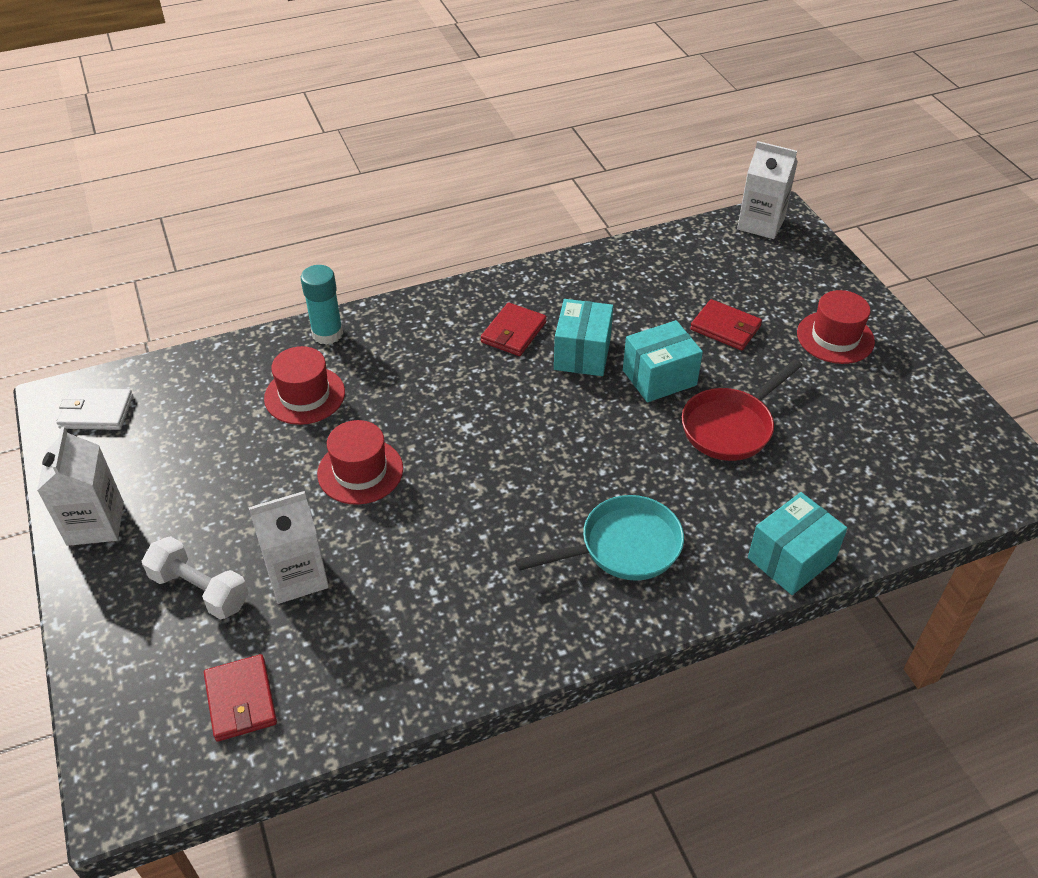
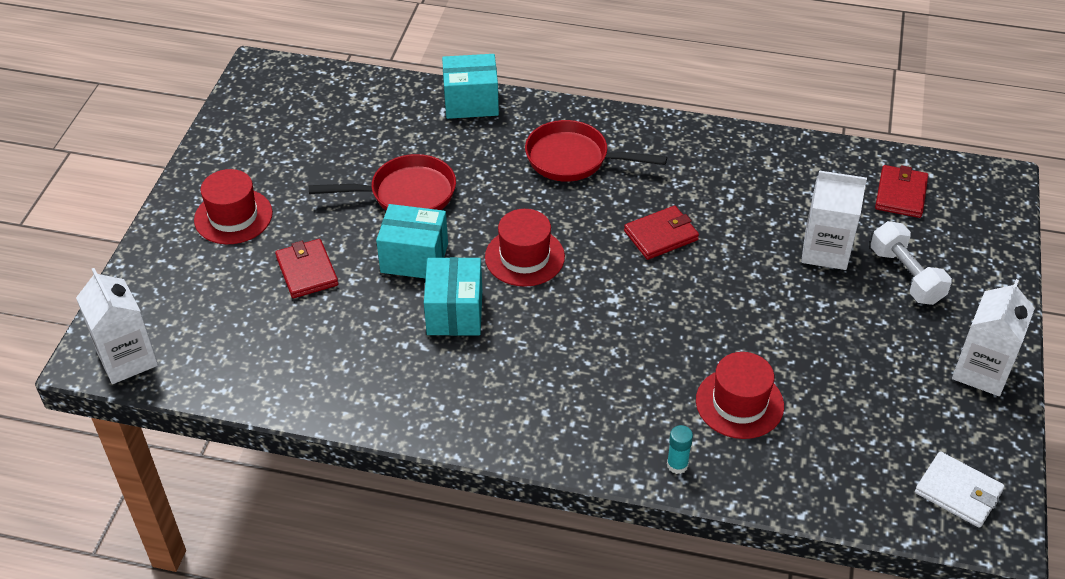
camera: 145 degrees left, 0 degrees up
turquoise glue stick [301,265,343,345] -> turquoise glue stick [667,425,693,474], size x0.58
red hat [317,420,403,505] -> red hat moved to [485,209,565,287]
red wallet [481,302,547,356] -> red wallet moved to [624,206,699,260]
turquoise pan [515,495,684,581] -> red pan [525,120,667,182]
turquoise box [554,299,613,376] -> turquoise box turned 45 degrees counterclockwise [424,257,482,336]

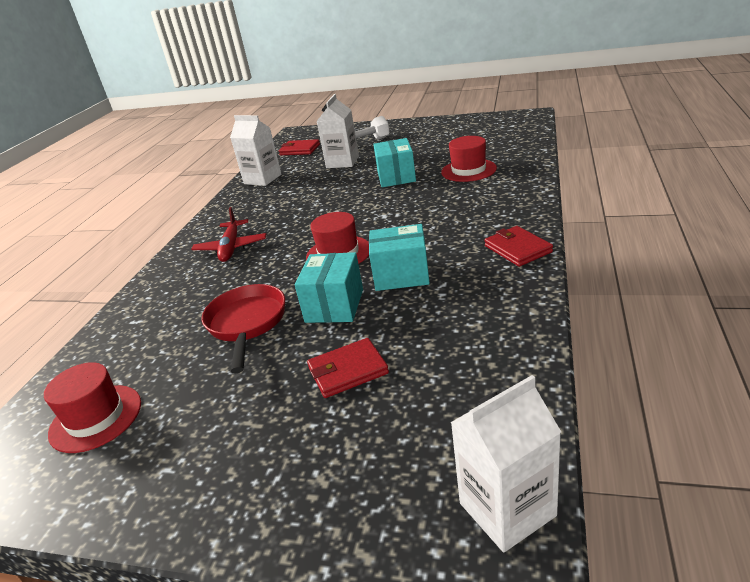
camera: 85 degrees left, 15 degrees down
red hat [194,169,273,244] -> red hat moved to [44,362,141,453]
turquoise box [442,54,499,119] -> turquoise box moved to [373,138,416,187]
red pan [525,120,667,182] -> red plane [191,207,266,262]
red wallet [624,206,699,260] -> red wallet moved to [484,226,553,267]
turquoise glue stick [667,425,693,474] -> none
white wallet [915,451,1005,528] -> none
white carton [952,279,1035,396] -> white carton moved to [230,115,281,186]

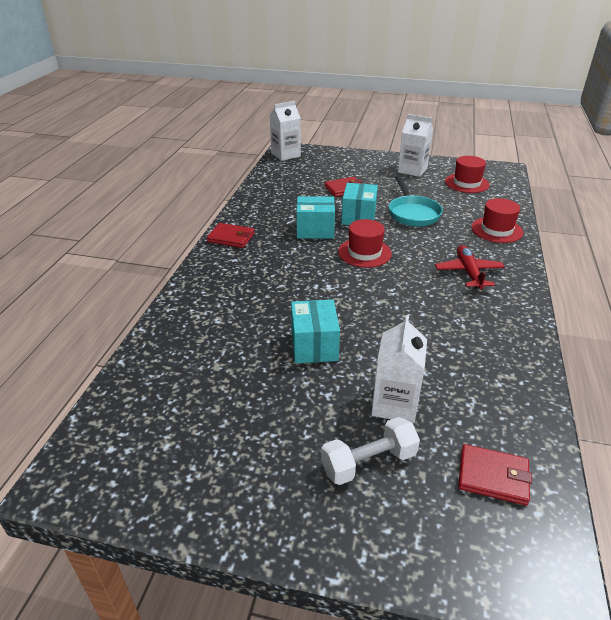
camera: 175 degrees right, 5 degrees up
red pan [202,284,285,373] -> turquoise pan [389,175,443,227]
white carton [230,115,281,186] -> white carton moved to [398,114,433,177]
red hat [441,136,497,182] -> red hat moved to [471,198,523,243]
red wallet [484,226,553,267] -> red wallet turned 45 degrees counterclockwise [207,223,255,248]

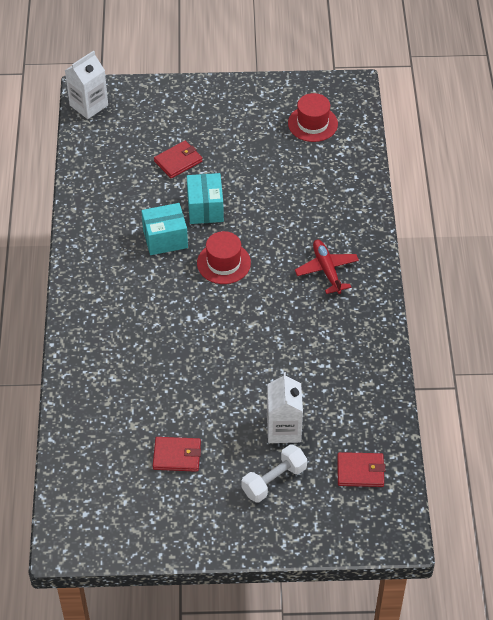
camera: 15 degrees left, 15 degrees up
red wallet [207,223,255,248] -> red wallet moved to [153,437,201,472]
turquoise box [291,299,340,363] -> none
turquoise pan [389,175,443,227] -> none
white carton [398,114,433,177] -> none
red hat [471,198,523,243] -> none

